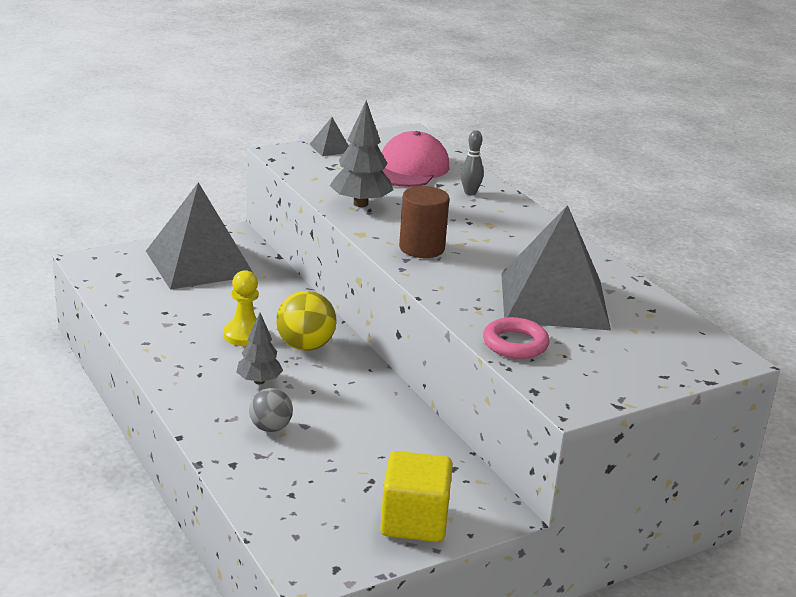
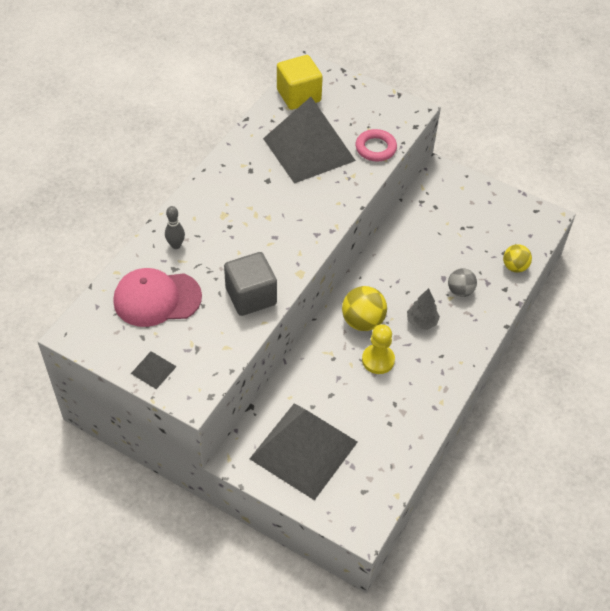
camera: 120 degrees left, 25 degrees up
grey tree [330,100,393,207] -> grey cube [224,252,277,316]
yellow cube [380,451,453,542] -> yellow cube moved to [277,55,323,110]
brown cylinder [399,186,450,258] -> none
none -> yellow ball [503,244,532,272]

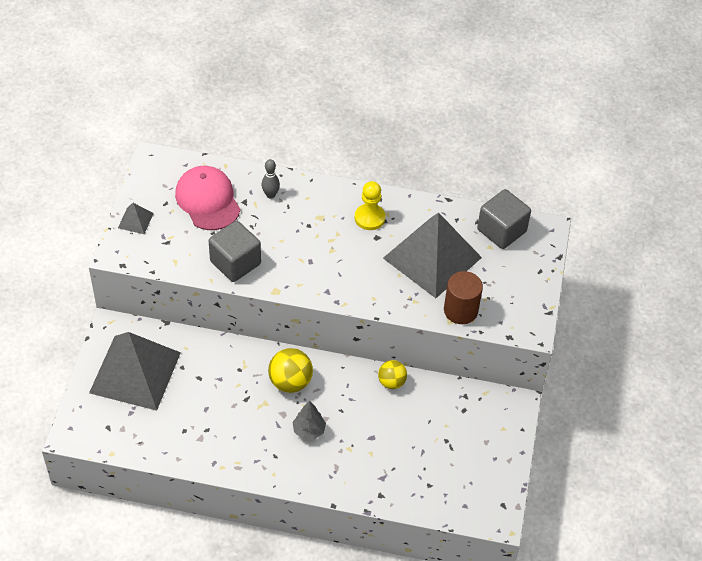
camera: 70 degrees right, 0 degrees up
yellow cube [277,55,323,110] -> grey cube [477,189,531,249]
pink ring [355,129,397,161] -> brown cylinder [444,271,483,324]
yellow pawn [362,324,395,374] -> yellow pawn moved to [355,181,385,230]
grey ball [448,268,477,297] -> none
yellow ball [503,244,532,272] -> yellow ball moved to [378,360,407,389]

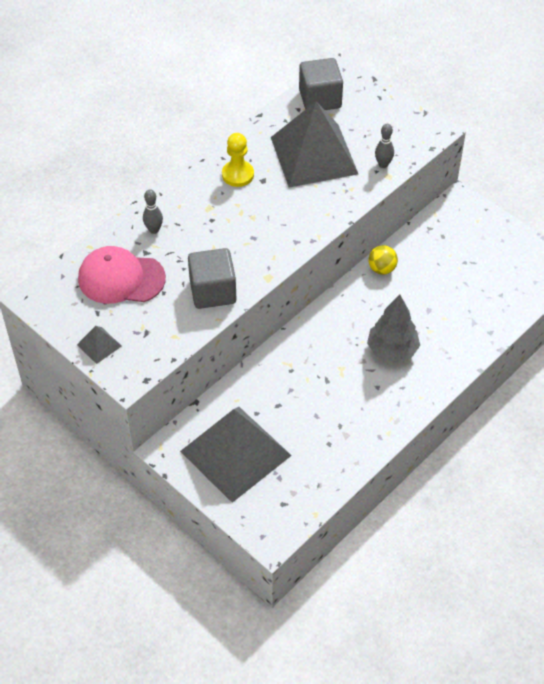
camera: 55 degrees left, 0 degrees up
yellow ball [268,348,313,393] -> none
grey tree [292,401,326,440] -> grey tree [367,294,420,363], size x1.53
brown cylinder [444,271,483,324] -> grey bowling pin [375,124,394,168]

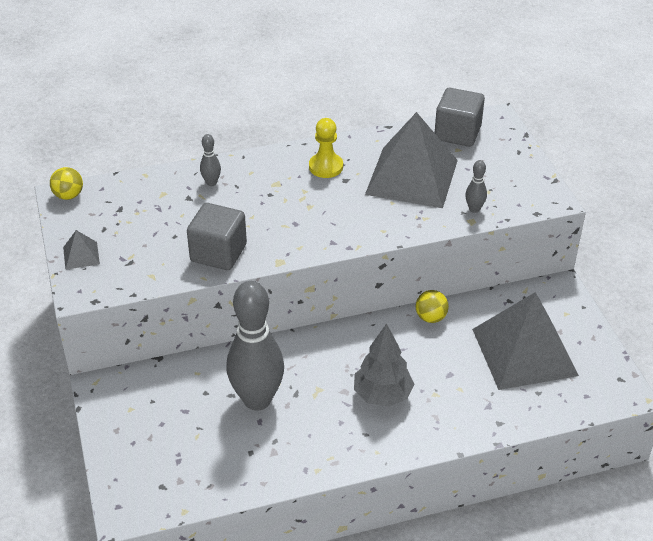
camera: 30 degrees right, 10 degrees down
pink cap [78,246,166,304] -> none
grey pyramid [180,407,292,503] -> grey pyramid moved to [472,292,579,390]
none -> yellow ball [50,167,83,200]
none -> grey bowling pin [226,281,284,411]

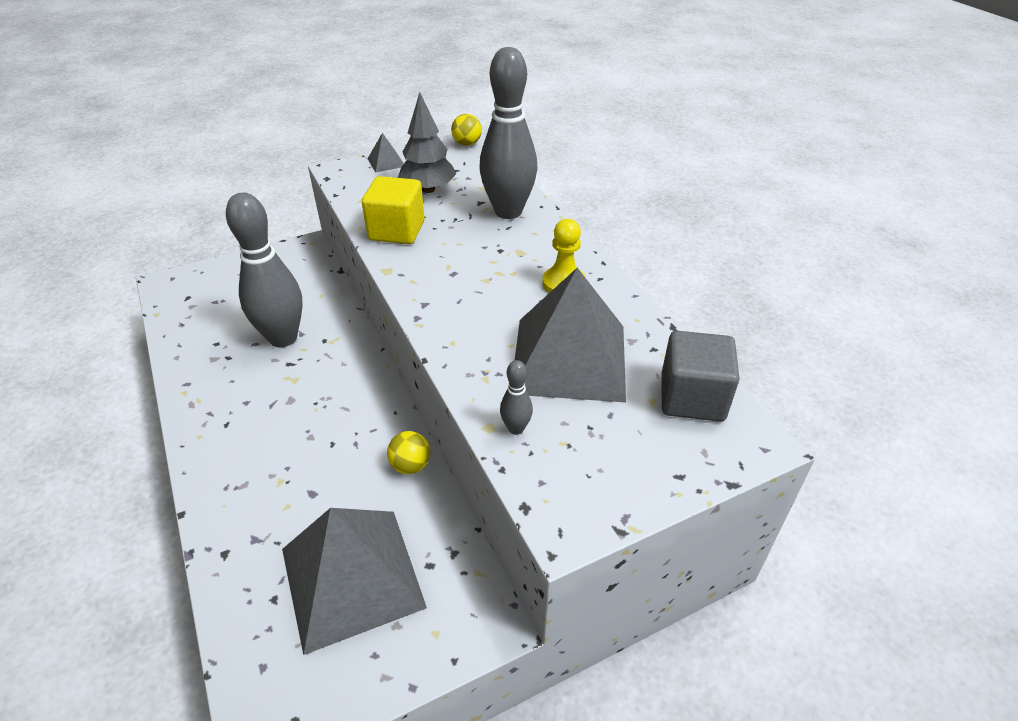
camera: 80 degrees right, 0 degrees up
grey cube [187,203,247,270] -> yellow cube [362,176,425,244]
grey bowling pin [200,134,221,186] -> grey bowling pin [479,47,538,219], size x2.46
grey tree [354,323,414,407] -> grey tree moved to [398,92,456,193]

